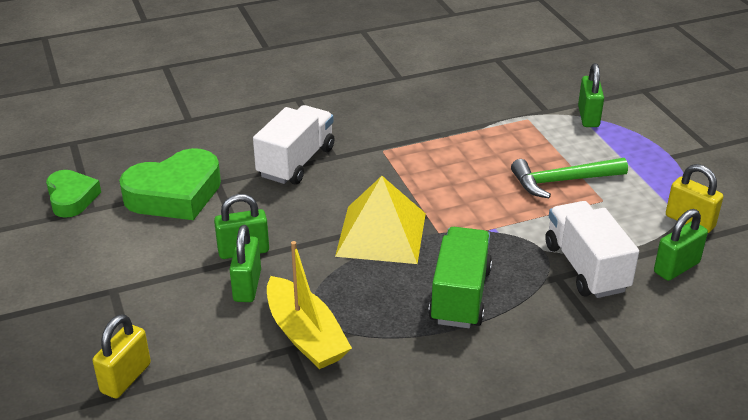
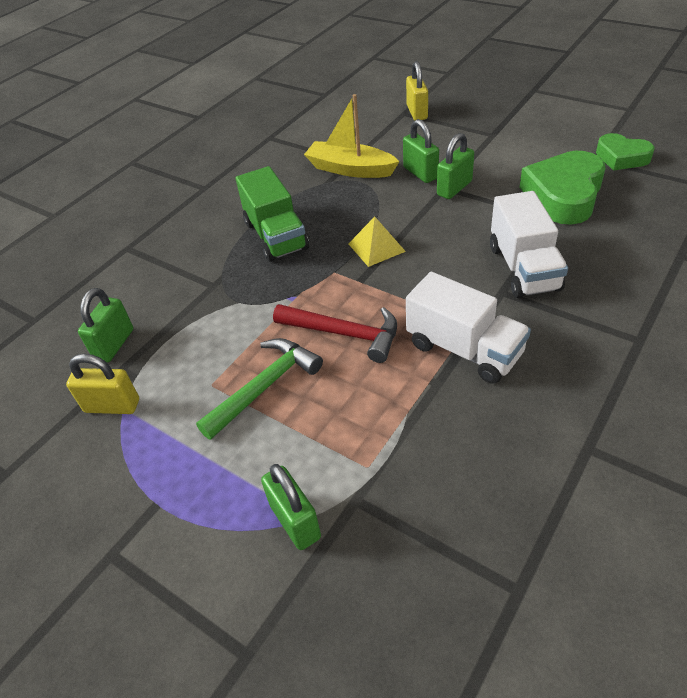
camera: 150 degrees right, 10 degrees up
yellow pyramid [335,176,426,264] -> yellow pyramid [348,217,406,267], size x0.57
white truck [545,201,639,298] -> white truck moved to [406,272,531,384]
none -> red hammer [273,304,397,363]

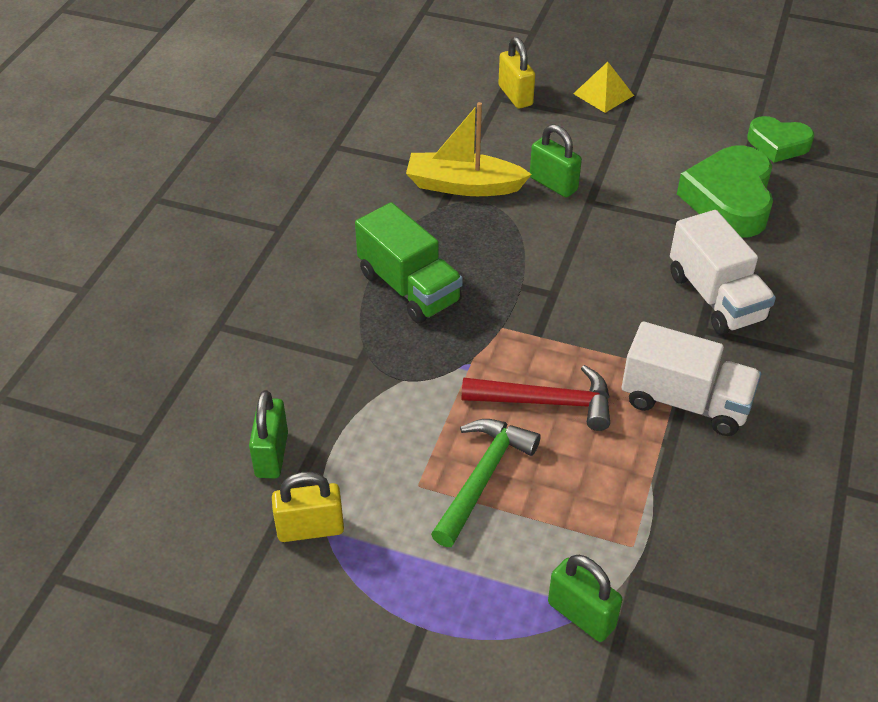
camera: 20 degrees left, 0 degrees up
yellow pyramid [348,217,406,267] -> yellow pyramid moved to [573,62,634,113]
green padlock [437,133,474,199] -> none

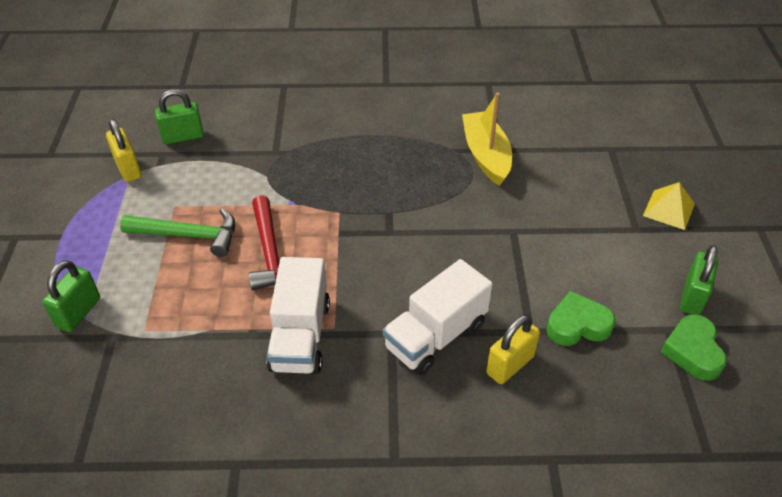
camera: 70 degrees right, 0 degrees up
green truck [355,202,463,324] -> none
yellow padlock [498,37,535,109] -> yellow padlock moved to [486,315,540,384]
green padlock [530,124,582,198] -> green padlock moved to [680,245,718,315]
green heart [677,145,773,237] -> green heart [546,291,616,346], size x0.60

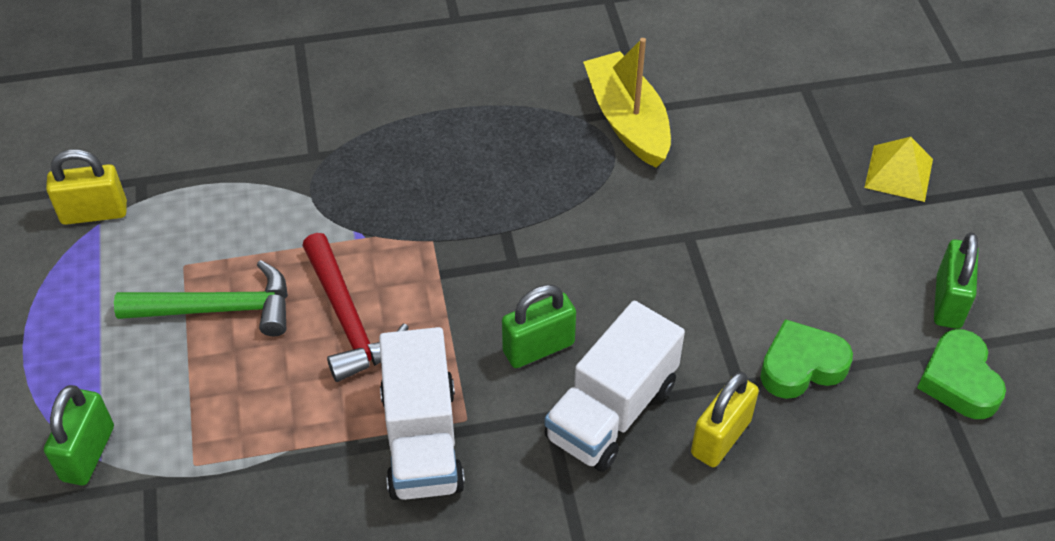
camera: 10 degrees left, 5 degrees up
yellow padlock [106,119,142,182] -> yellow padlock turned 60 degrees counterclockwise [46,149,127,225]
green padlock [155,89,204,144] -> green padlock moved to [502,285,576,368]

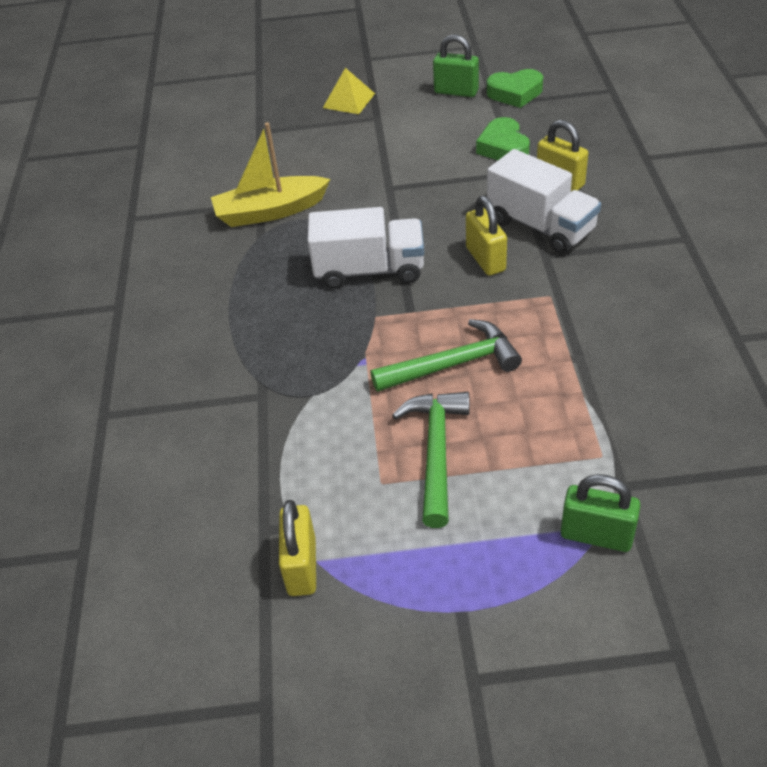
camera: 80 degrees left, 5 degrees down
red hammer [302,233,409,382] -> green hammer [371,319,522,392]
white truck [379,327,465,500] -> white truck moved to [308,207,424,289]
green padlock [502,285,576,368] -> yellow padlock [466,196,507,276]

